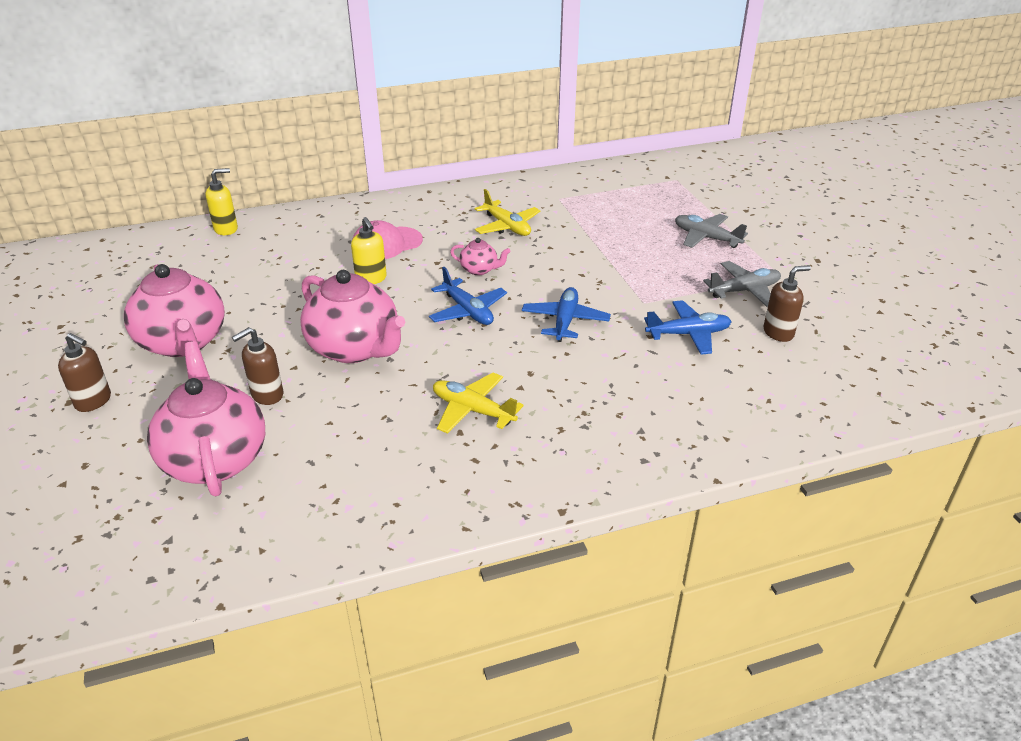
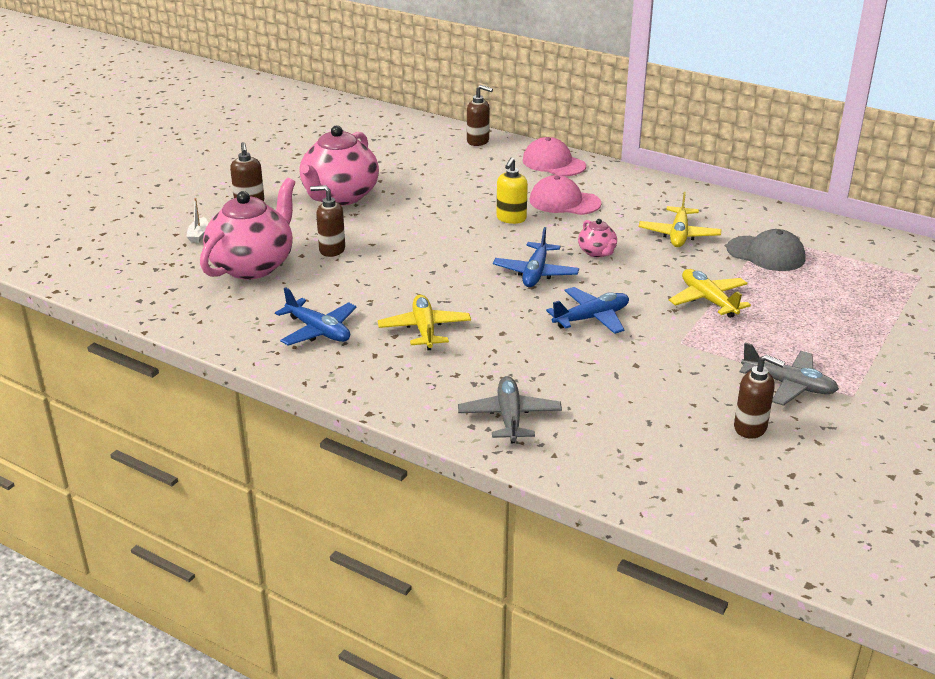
camera: 50 degrees right, 5 degrees down
yellow soap dispenser [206,168,238,235] -> brown soap dispenser [467,85,493,146]
pink teapot [300,270,405,363] -> none
blue plane [644,300,732,355] -> blue plane moved to [275,287,357,346]
grey plane [675,214,748,248] -> grey plane moved to [458,376,562,443]
none -> white boat [186,198,208,243]
none -> pink cap [522,137,586,176]
none -> yellow plane [669,269,751,318]
none -> grey cap [727,229,806,271]

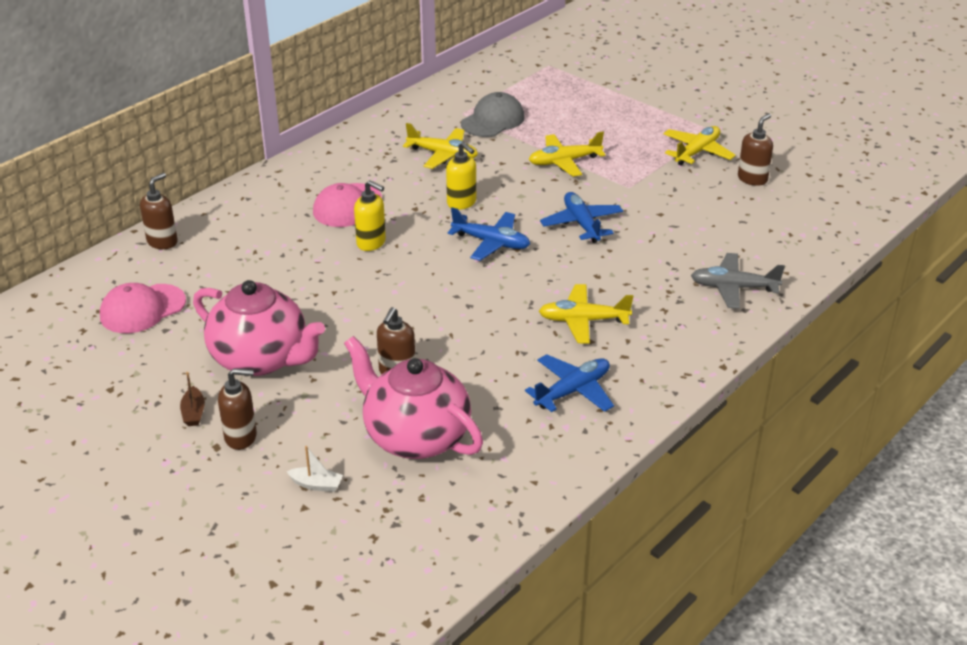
camera: 80 degrees left, 5 degrees up
pink cap [522,137,586,176] -> pink cap moved to [100,283,186,333]
pink teapot [578,219,617,257] -> yellow soap dispenser [446,142,476,210]
grey plane [739,342,839,406] -> yellow plane [663,126,736,166]
none -> brown boat [180,372,205,426]

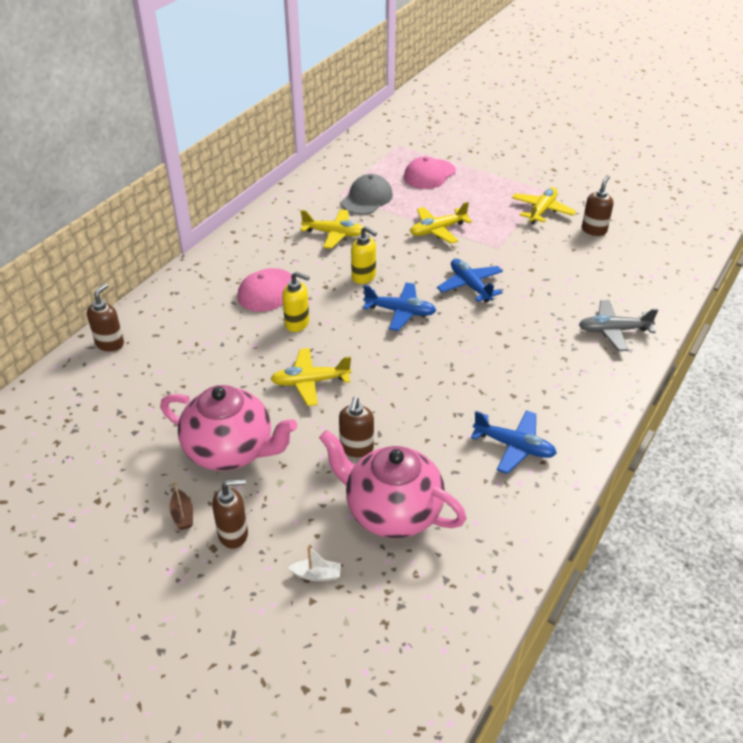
camera: 10 degrees left, 5 degrees up
pink cap [100,283,186,333] -> pink cap moved to [404,156,456,189]
blue plane [525,354,614,412] -> blue plane turned 75 degrees clockwise [471,410,557,474]
yellow plane [539,284,633,344] -> yellow plane moved to [271,348,352,406]

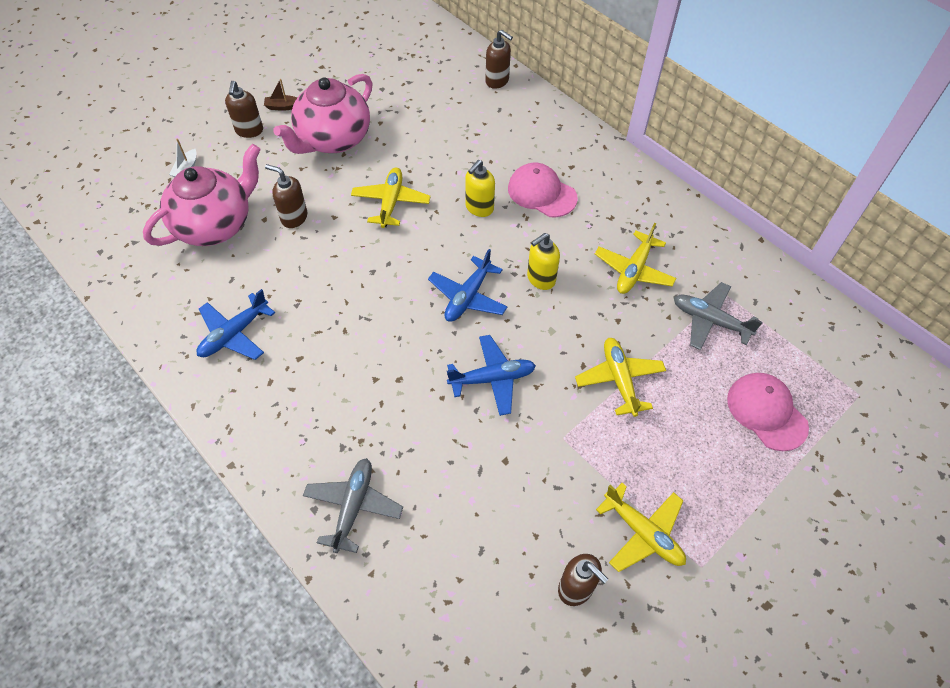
camera: 105 degrees right, 15 degrees up
grey cap [341,174,393,215] -> grey plane [674,282,763,350]

